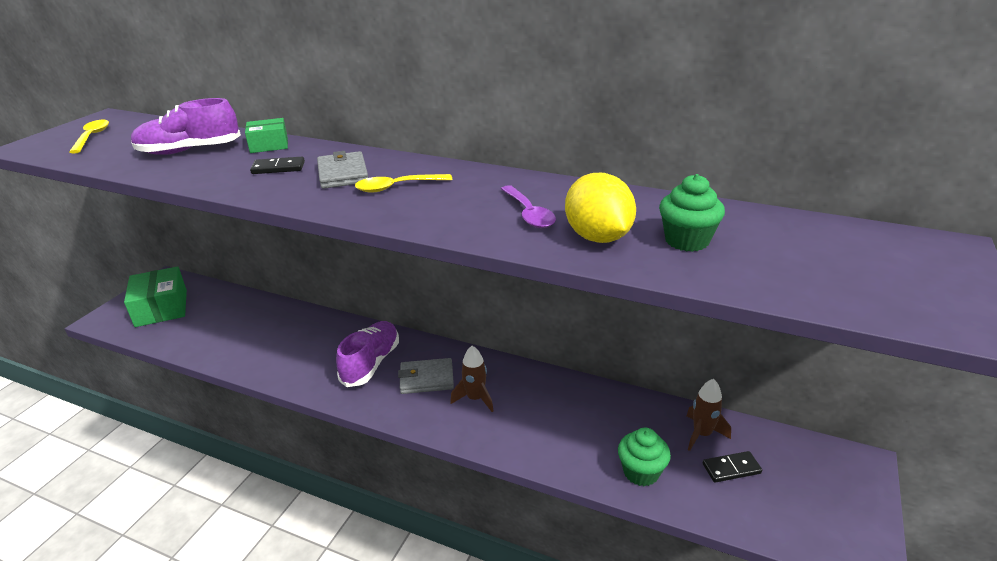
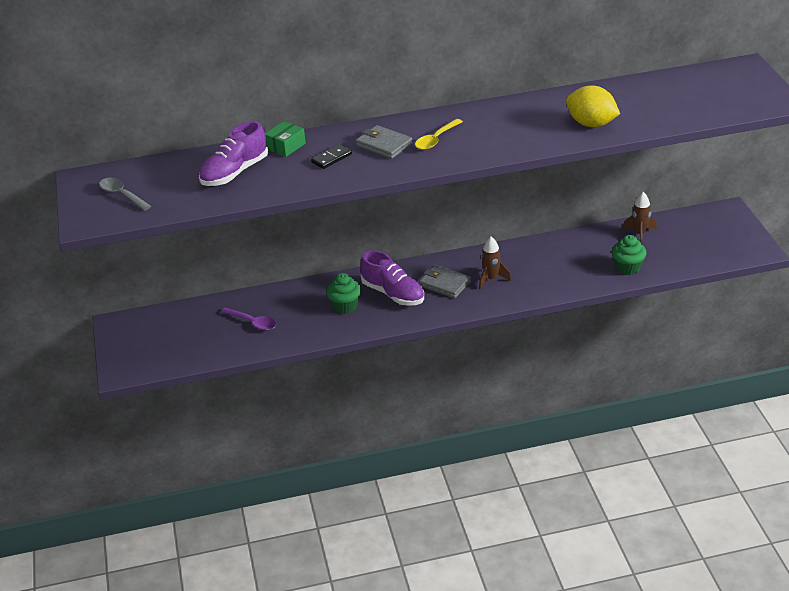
camera: 35 degrees left, 5 degrees up
yellow spoon [69,120,109,153] -> grey spoon [99,178,151,211]
green box [124,267,187,327] -> none
purple shoe [336,321,399,387] -> purple shoe turned 150 degrees clockwise [360,250,424,306]
grey wallet [398,358,454,394] -> grey wallet turned 75 degrees clockwise [419,265,471,298]
purple spoon [501,185,556,228] -> purple spoon moved to [221,308,276,331]
green cupcake [659,174,725,252] -> green cupcake moved to [326,273,361,314]
black domino [703,451,762,483] -> none

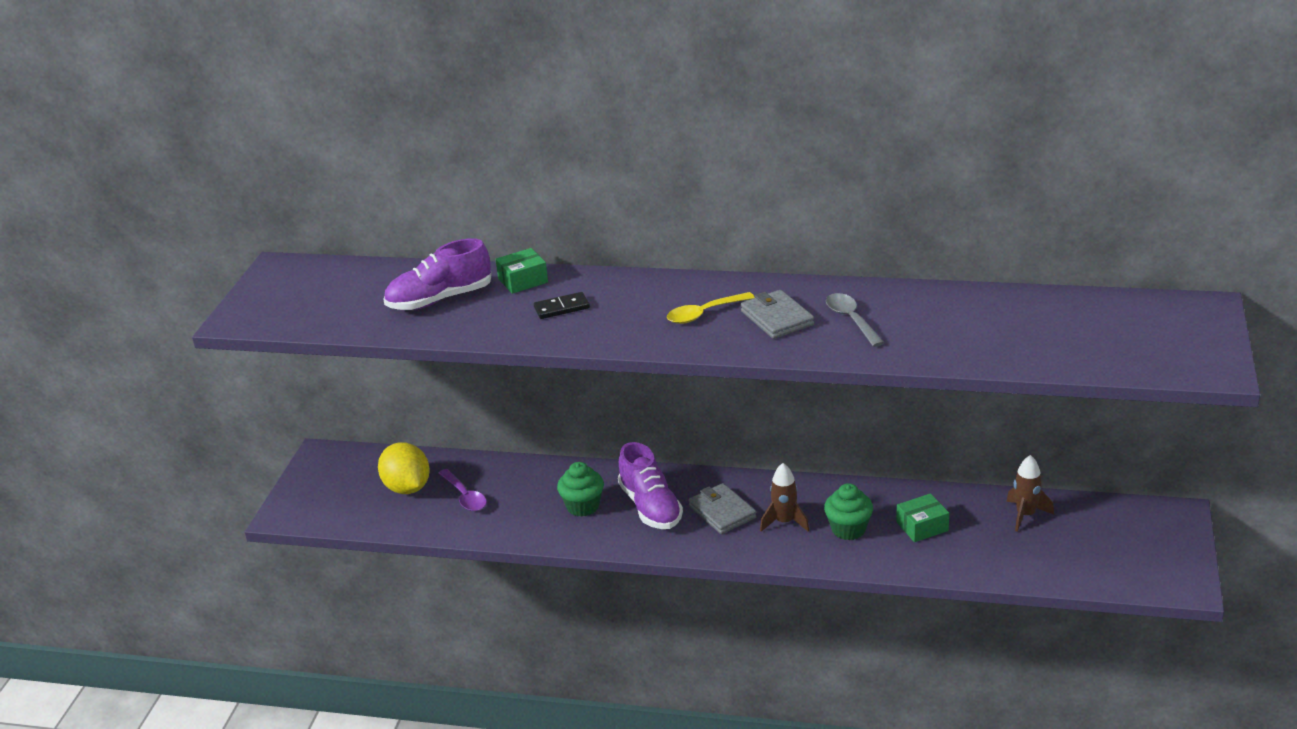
camera: 25 degrees right, 5 degrees down
grey spoon [99,178,151,211] -> grey spoon moved to [826,293,884,347]
grey wallet [356,125,413,159] -> grey wallet moved to [741,290,814,339]
yellow lemon [566,86,620,127] -> yellow lemon moved to [378,442,430,494]
green cupcake [612,235,647,275] -> green cupcake moved to [824,483,873,540]
none -> green box [896,493,949,542]

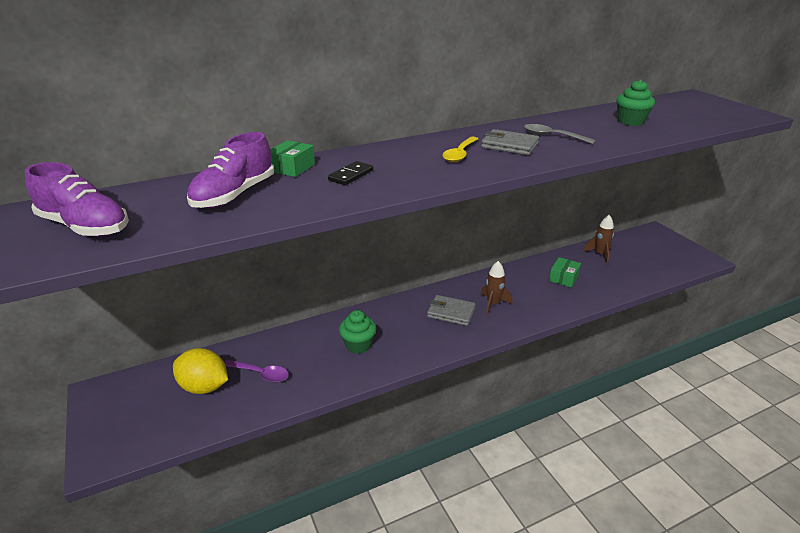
camera: 40 degrees left, 0 degrees up
purple shoe [618,442,683,529] -> purple shoe moved to [25,162,129,237]
green cupcake [824,483,873,540] -> green cupcake moved to [616,79,655,126]

